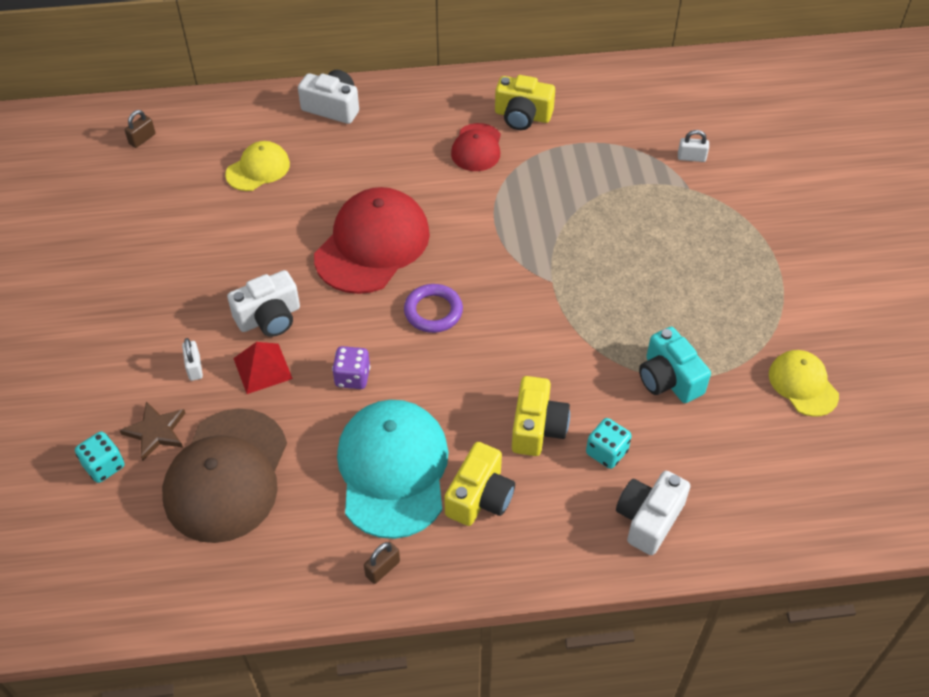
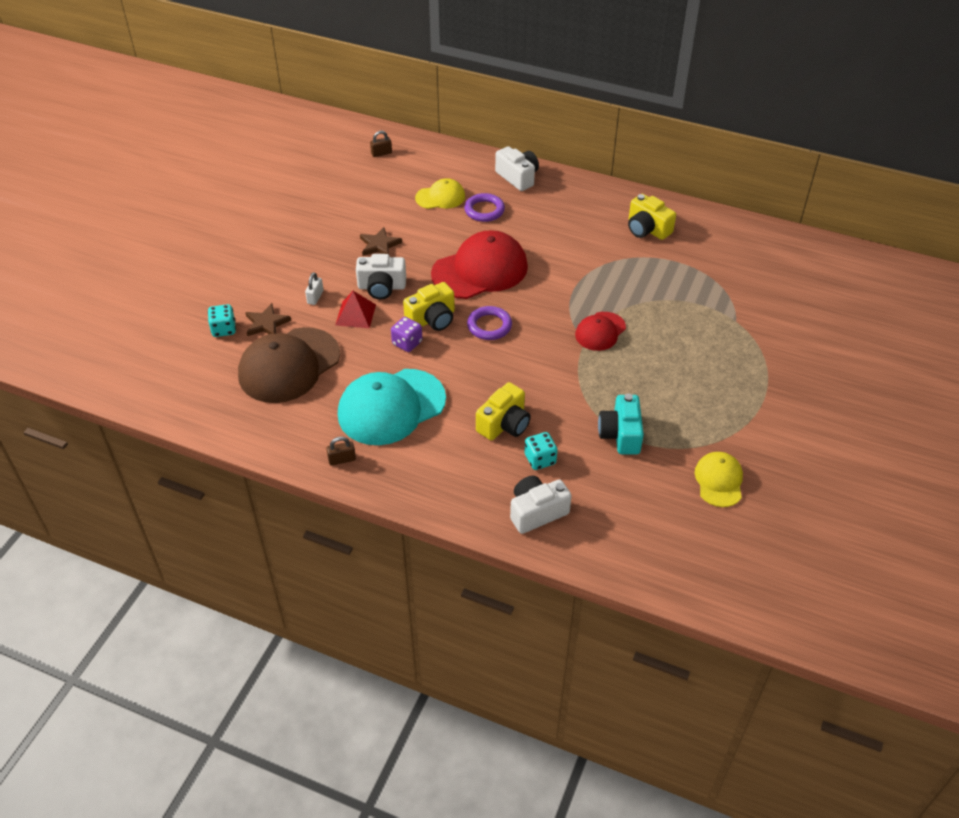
camera: 30 degrees right, 5 degrees down
turquoise cap [337,400,448,539] -> turquoise cap turned 150 degrees counterclockwise [338,369,446,445]
yellow camera [444,442,515,526] -> yellow camera moved to [403,282,455,331]
red cap [451,123,501,171] -> red cap moved to [575,312,626,351]
white padlock [678,130,709,162] -> none
none -> brown star [360,227,402,256]
none -> purple ring [464,193,505,222]

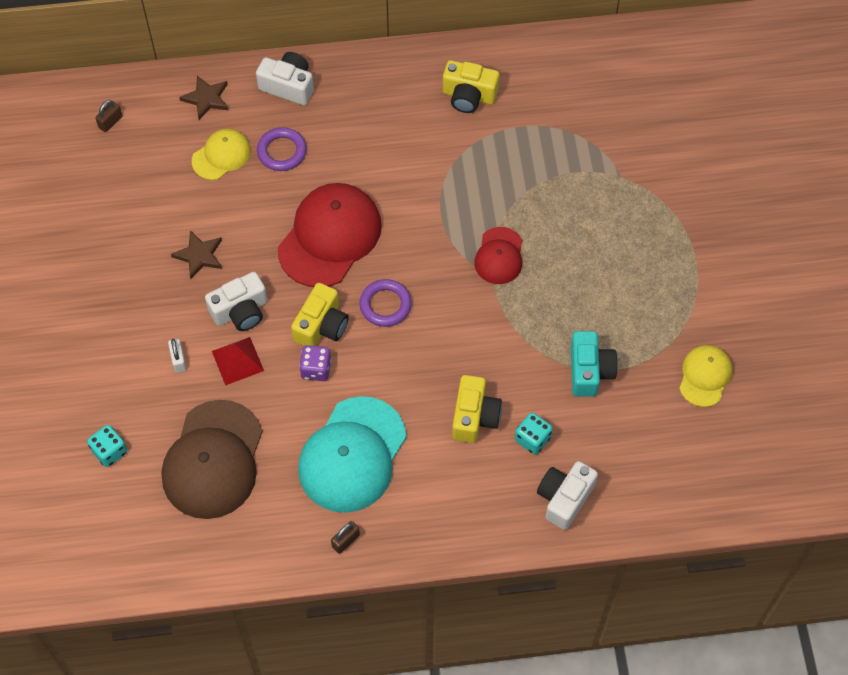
camera: 30 degrees left, 15 degrees up
brown star [245,303,291,336] -> brown star moved to [179,75,229,120]
turquoise camera [598,394,644,454] -> turquoise camera turned 150 degrees counterclockwise [571,331,618,397]
yellow cap [695,452,743,507] -> yellow cap turned 45 degrees clockwise [679,345,732,407]

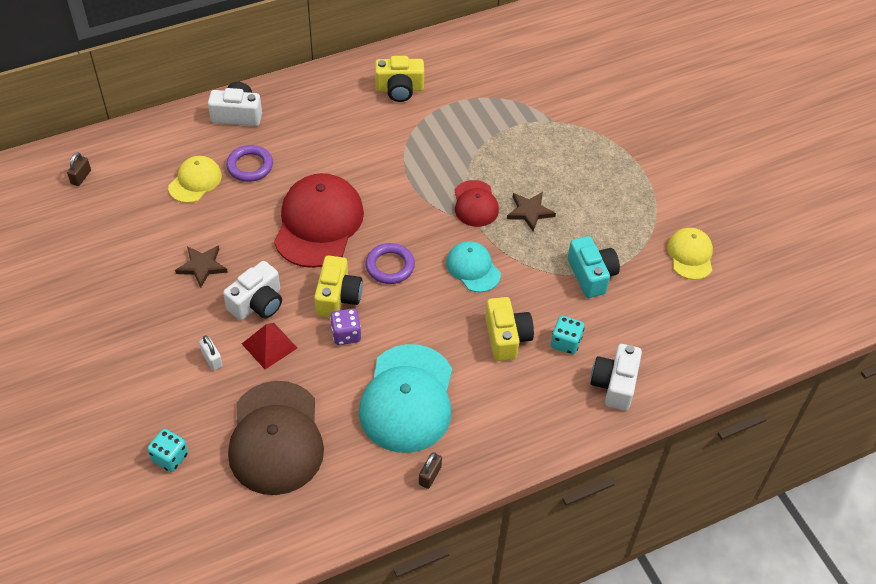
camera: 20 degrees left, 10 degrees down
brown star [179,75,229,120] -> brown star moved to [507,192,556,231]
none -> turquoise cap [446,241,501,292]

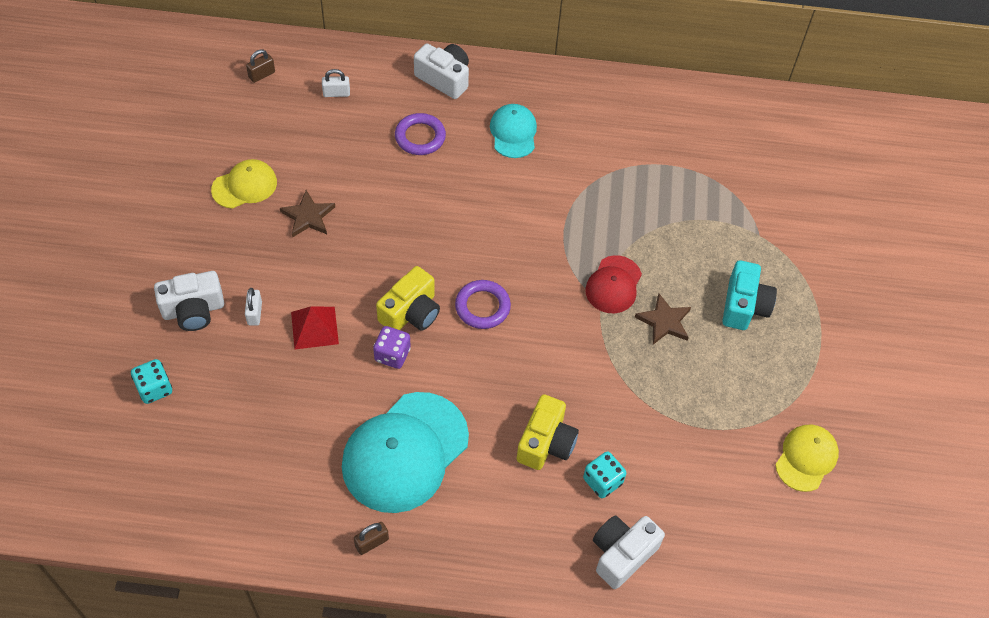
camera: 30 degrees right, 5 degrees up
yellow cap [168,156,222,203] -> yellow cap moved to [211,159,277,209]
white camera [223,261,282,320] -> white camera moved to [154,271,224,331]
brown cap [228,381,324,495] -> none
red cap [274,173,364,268] -> none
yellow camera [375,56,424,102] -> none
turquoise cap [446,241,501,292] -> turquoise cap moved to [490,104,537,158]
turquoise camera [568,236,620,298] -> turquoise camera moved to [722,260,777,330]
none -> white padlock [322,69,350,97]

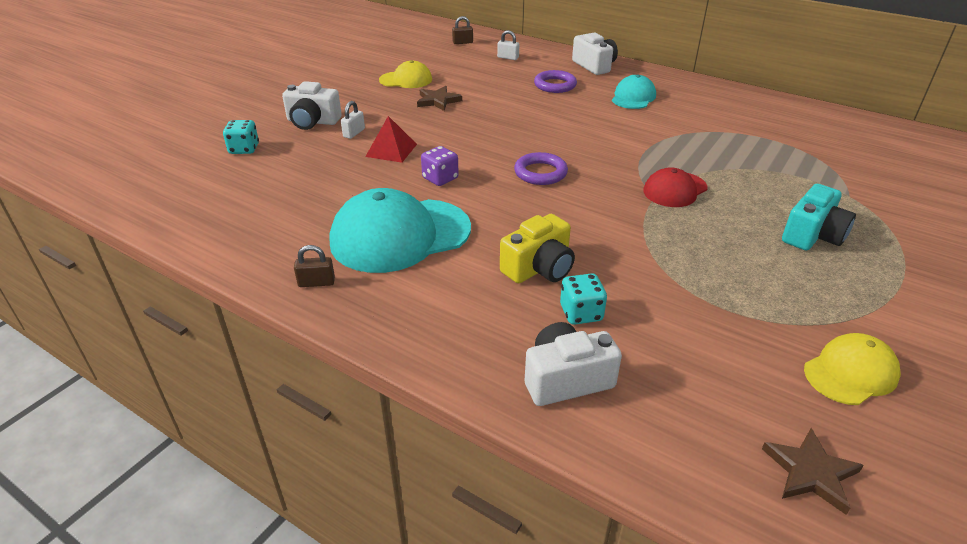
camera: 30 degrees right, 20 degrees down
yellow camera [376,266,440,331] -> none
brown star [635,294,691,345] -> brown star moved to [762,428,864,515]

